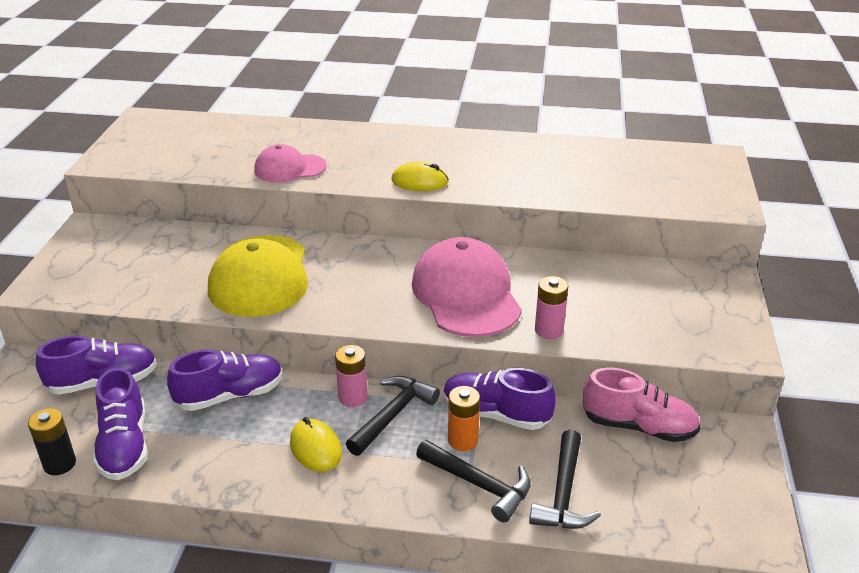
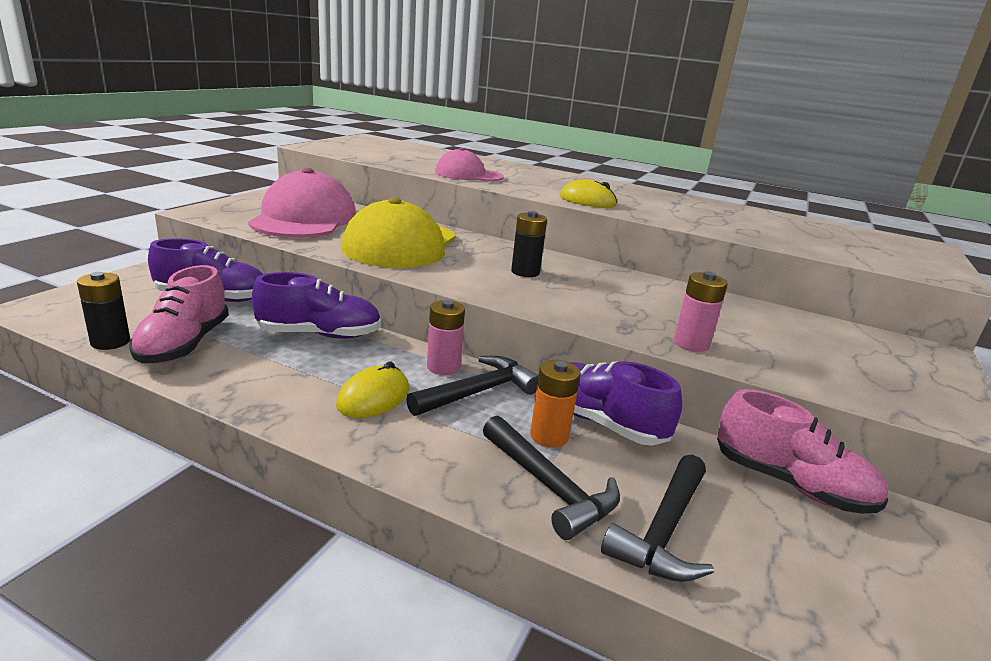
camera: 15 degrees right, 10 degrees down
purple shoe [93,367,148,480] -> pink shoe [129,265,229,363]
yellow mouse [290,417,342,472] -> yellow mouse turned 45 degrees clockwise [336,362,409,418]
pink cap [412,237,522,337] -> pink cap moved to [248,168,356,238]
none -> black battery [511,211,547,277]

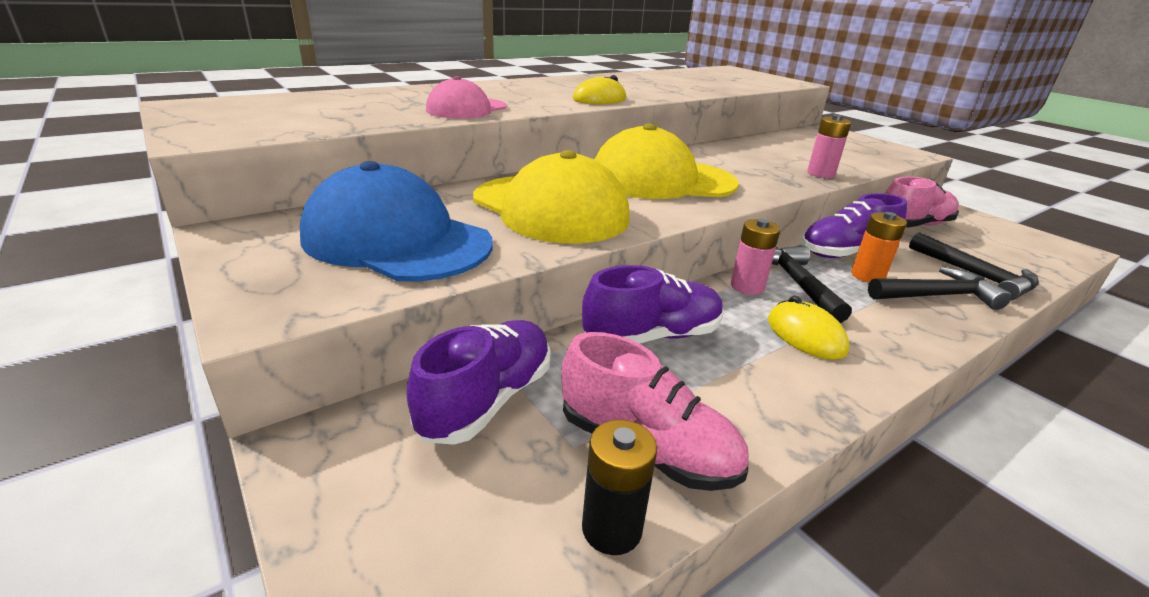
camera: 60 degrees left, 5 degrees up
pink cap [248,168,356,238] -> blue cap [300,161,492,281]
purple shoe [252,272,381,339] -> purple shoe turned 45 degrees clockwise [582,265,724,344]
black battery [511,211,547,277] -> yellow cap [594,123,739,199]

